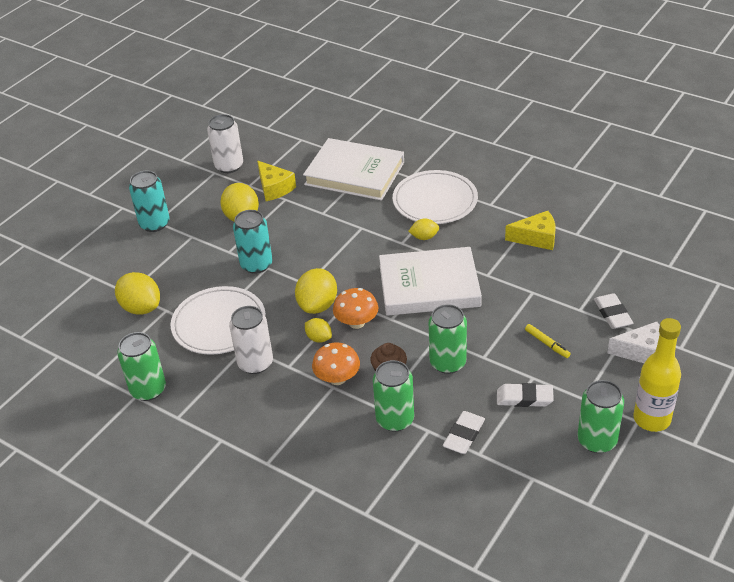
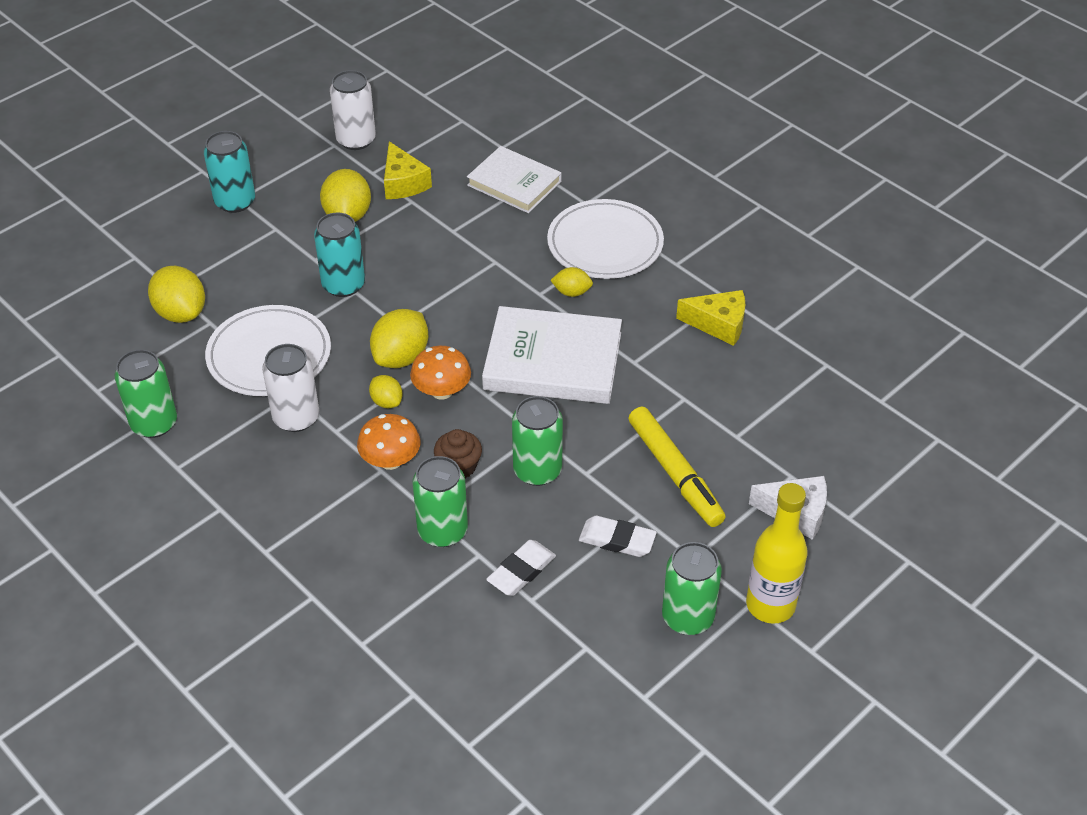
camera: 10 degrees right, 5 degrees up
white book [303,138,404,201] -> white book [467,146,562,213], size x0.66
yellow marker [525,324,571,358] -> yellow marker [629,406,725,527], size x2.11
white eraser [594,293,633,329] -> none

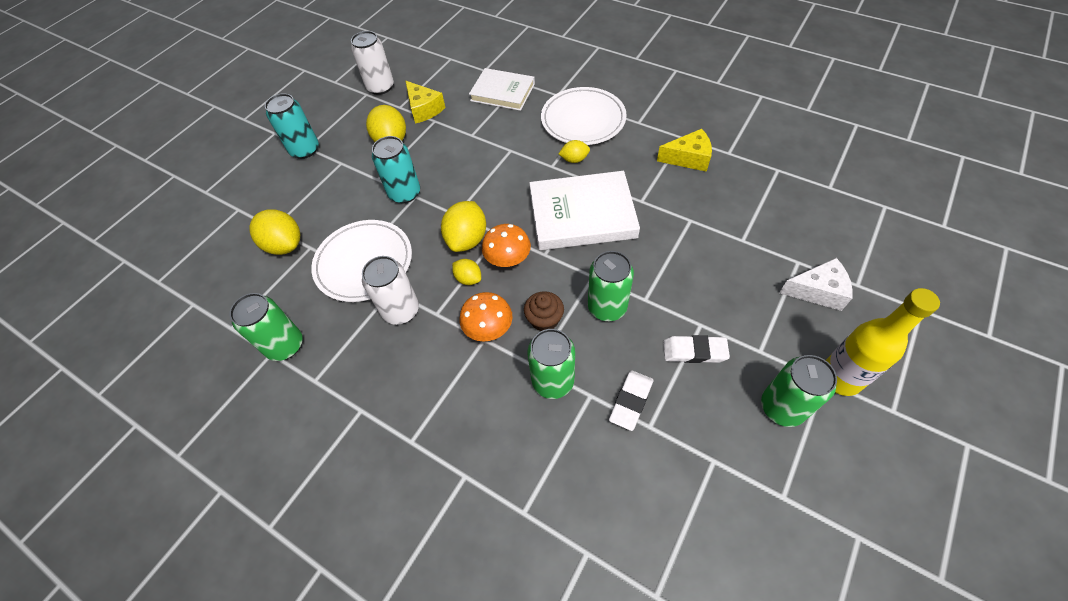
camera: 10 degrees left, 10 degrees up
yellow marker [629,406,725,527] -> none

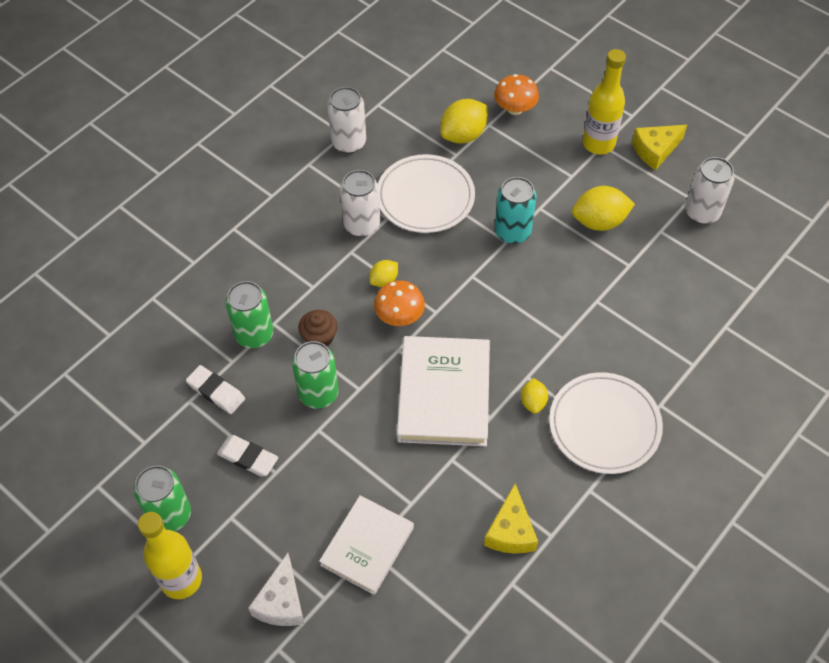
camera: 95 degrees right, 0 degrees up
green can [230,293,303,361] -> white can [328,87,366,153]
turquoise can [265,93,319,159] -> yellow bottle [583,49,626,155]
yellow cheese [406,81,446,124] -> yellow cheese moved to [632,125,687,170]
yellow lemon [441,201,486,252] -> none
orange mushroom [460,292,513,342] -> orange mushroom moved to [494,74,539,115]
white book [469,68,535,111] -> white book moved to [319,495,414,595]
white eraser [663,335,730,363] -> white eraser turned 75 degrees counterclockwise [217,435,278,477]

